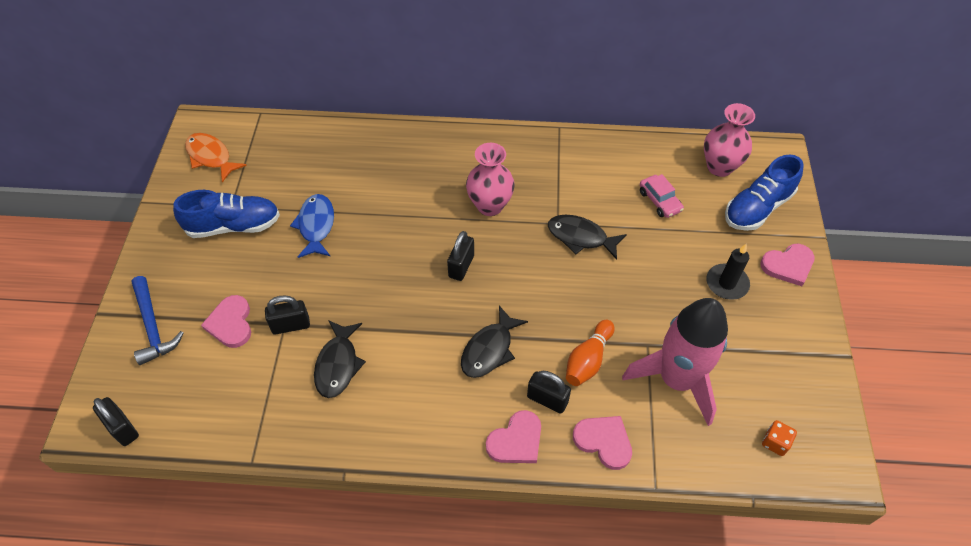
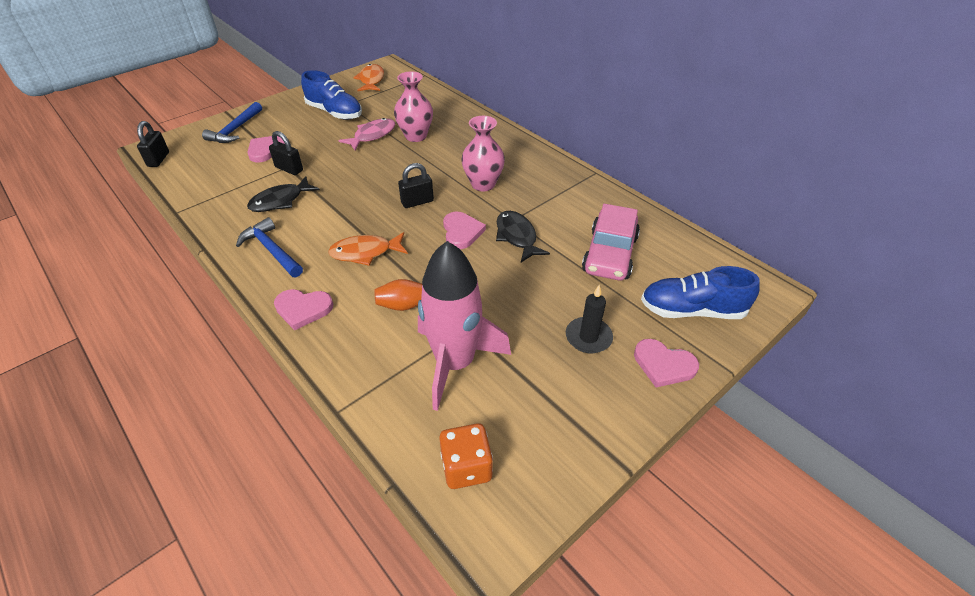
camera: 45 degrees right, 10 degrees down
blue fish [290,194,334,258] -> pink fish [338,118,395,150]
black fish [461,306,528,378] -> orange fish [328,232,408,266]
black padlock [527,371,571,414] -> none
pink heart [573,416,632,470] -> pink heart moved to [443,212,486,249]
pink car [640,174,684,218] -> pink car [582,204,640,280], size x1.82
pink vase [704,103,755,177] -> pink vase moved to [394,71,433,142]
orange dice [762,420,797,456] -> orange dice [439,423,493,489], size x1.64
none -> blue hammer [236,217,303,277]

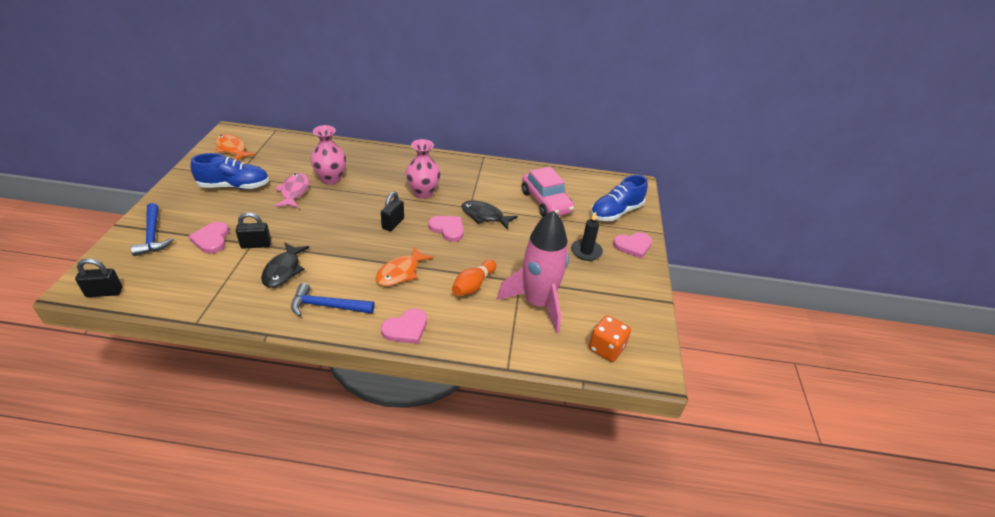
camera: 45 degrees left, 5 degrees down
black padlock [137,121,169,167] -> black padlock turned 60 degrees counterclockwise [75,258,122,297]

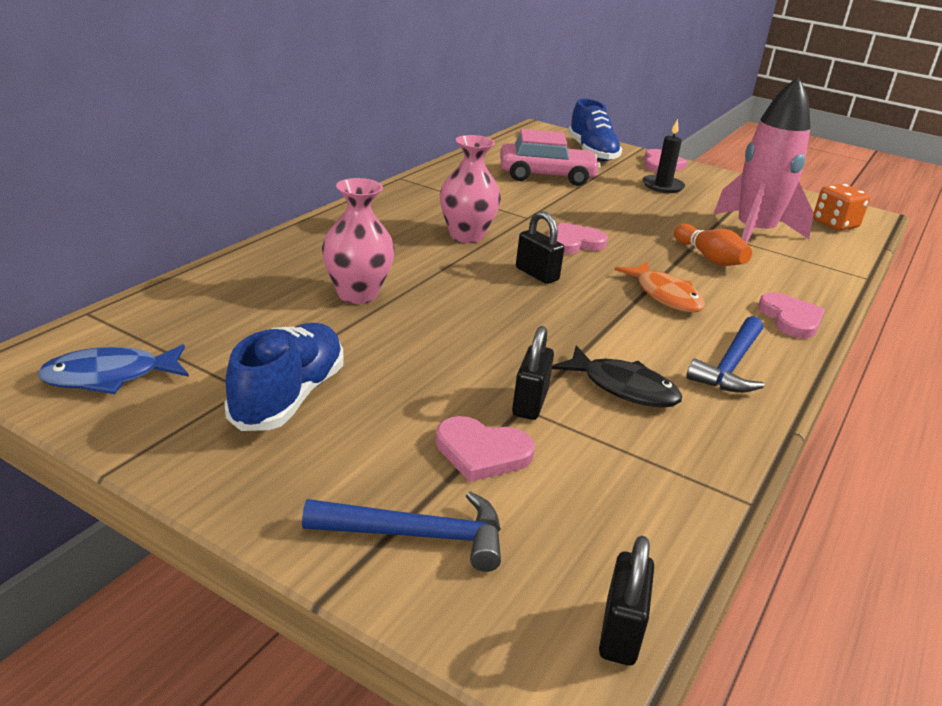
camera: 65 degrees left, 10 degrees down
orange fish [215,134,255,160] -> blue fish [37,344,189,394]
pink fish [274,173,309,208] -> none
black fish [461,201,518,230] -> none

